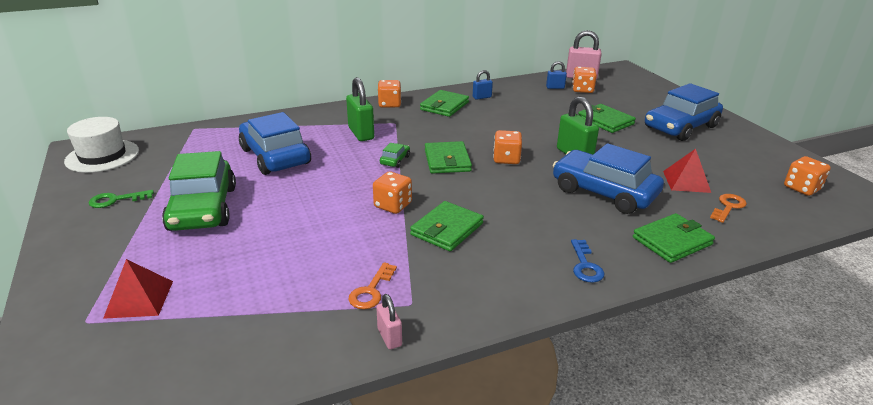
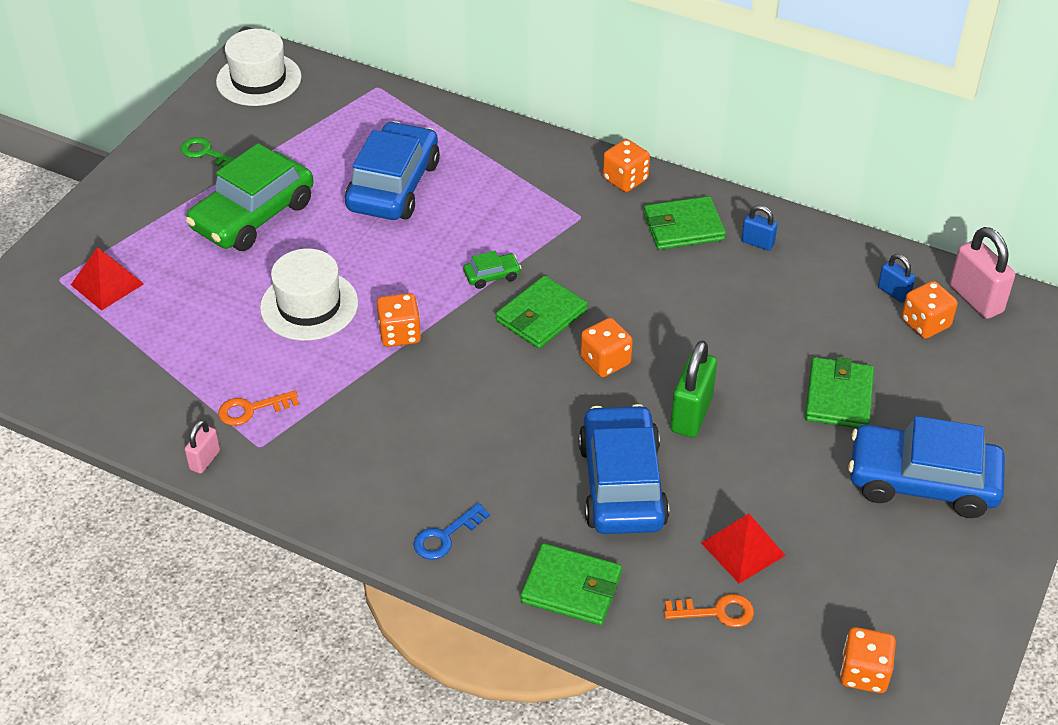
camera: 50 degrees right, 15 degrees up
green padlock [346,77,374,141] -> none
green wallet [410,201,484,251] -> none
none -> white hat [260,249,358,341]

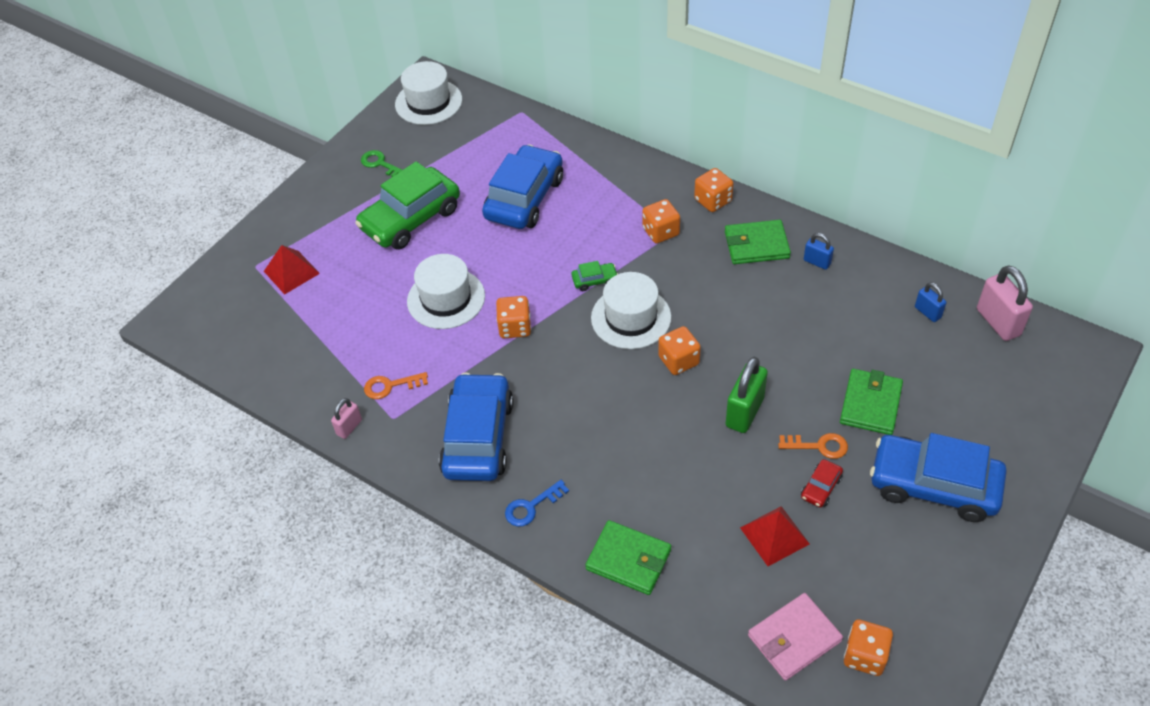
camera: 10 degrees right, 5 degrees up
green wallet [496,275,588,349] -> white hat [591,272,671,349]
blue car [578,404,669,534] -> blue car moved to [439,373,513,481]
orange key [664,594,754,628] -> orange key moved to [778,433,848,459]
orange dice [901,281,957,339] -> orange dice moved to [642,199,680,244]
none -> pink wallet [748,593,843,681]
none -> red car [801,459,843,508]

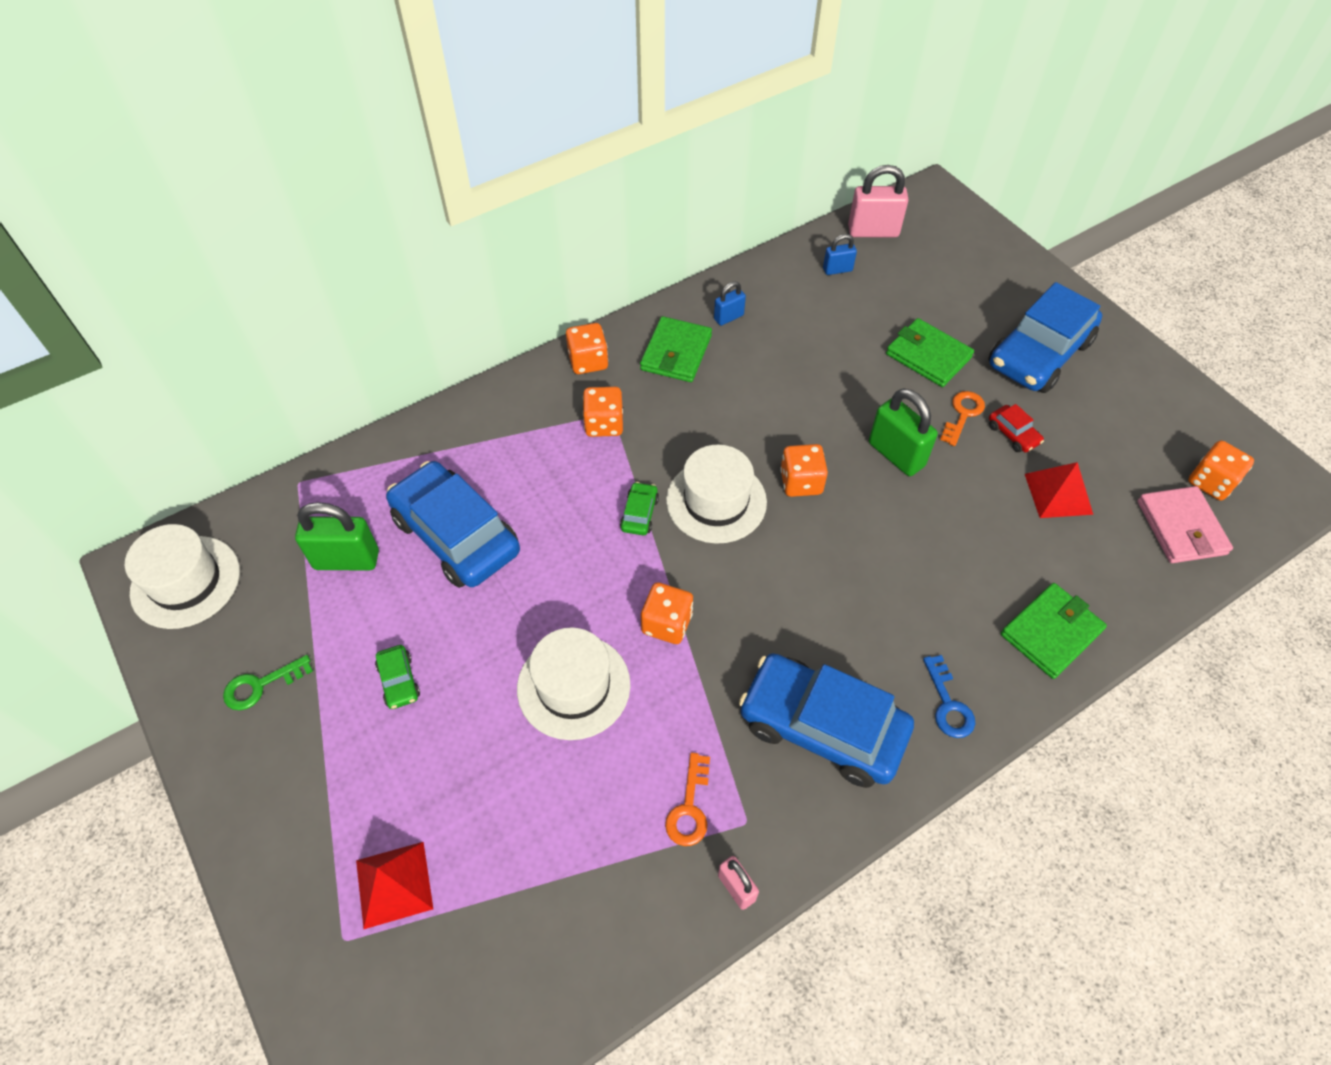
camera: 70 degrees left, 5 degrees up
green car [355,161,460,250] -> green car [375,645,420,709], size x0.41
none -> green padlock [295,502,379,571]

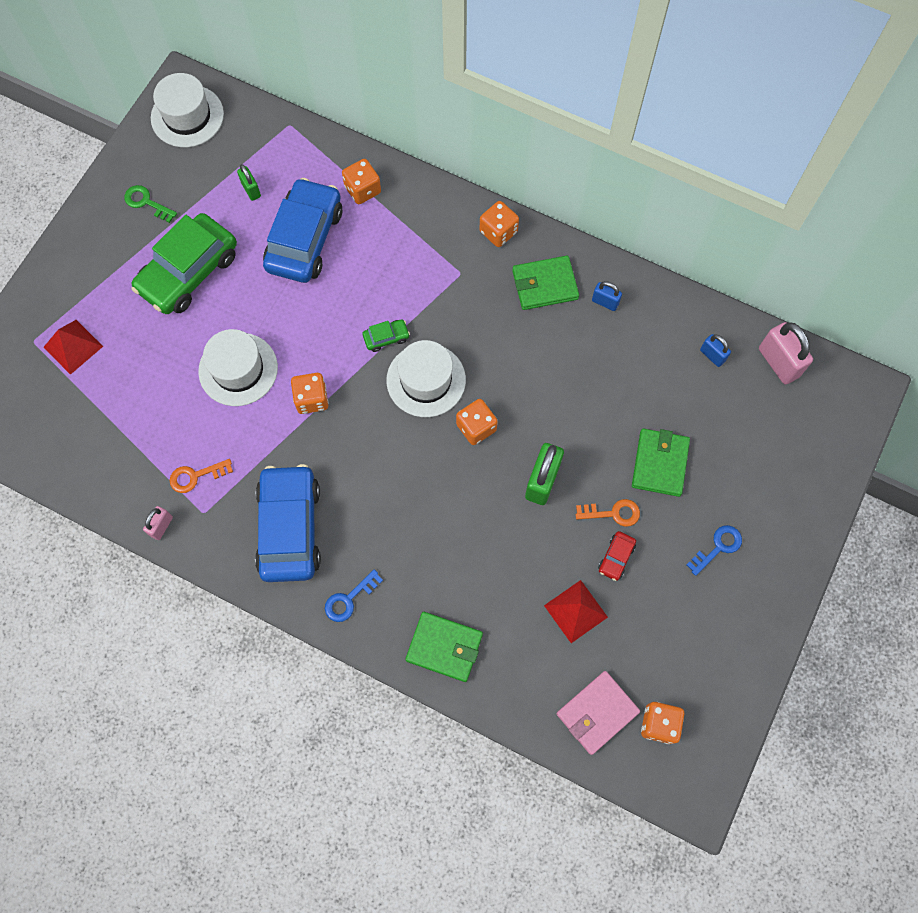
camera: 60 degrees right, 15 degrees up
green padlock [295,502,379,571] -> green padlock [237,164,261,201], size x0.56
green car [375,645,420,709] -> green car [131,213,237,314], size x2.43
orange dice [583,387,623,437] -> orange dice moved to [342,159,381,204]
blue car [988,282,1102,393] -> blue key [687,525,742,576]

